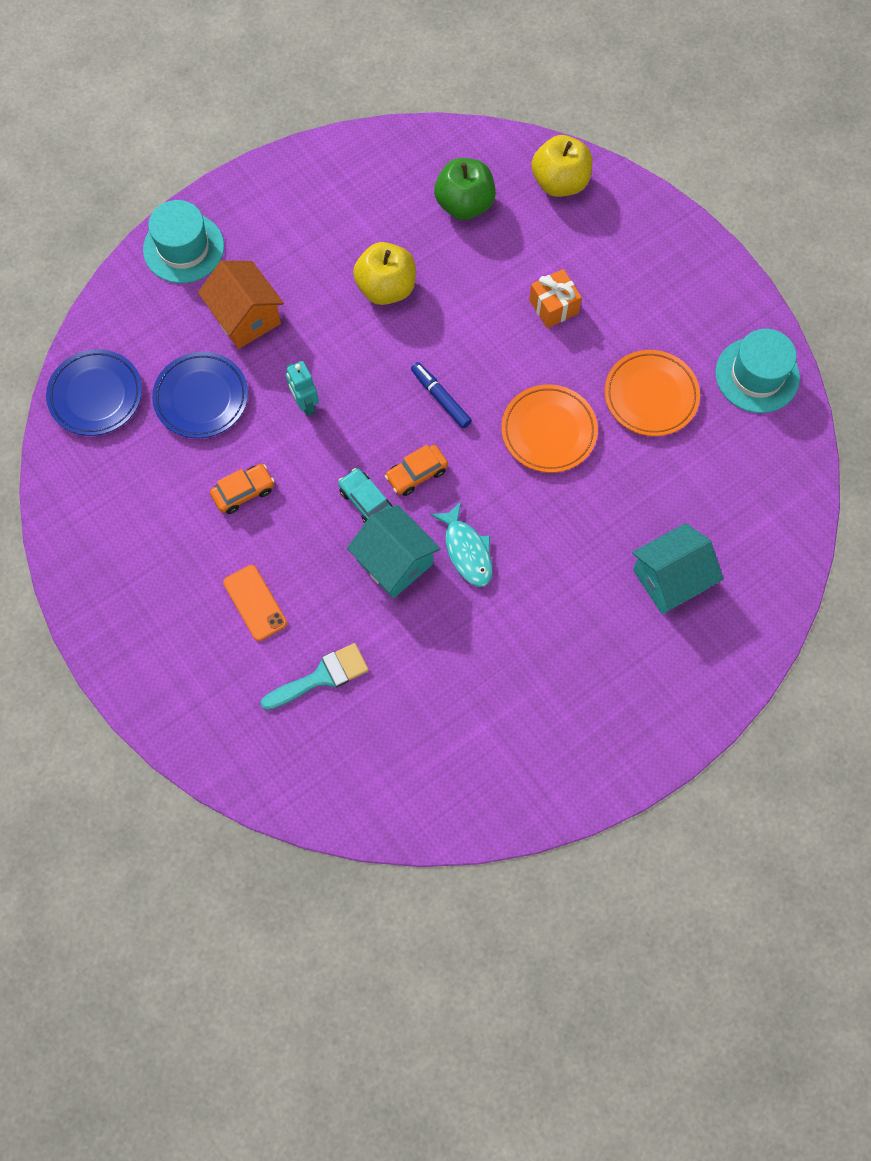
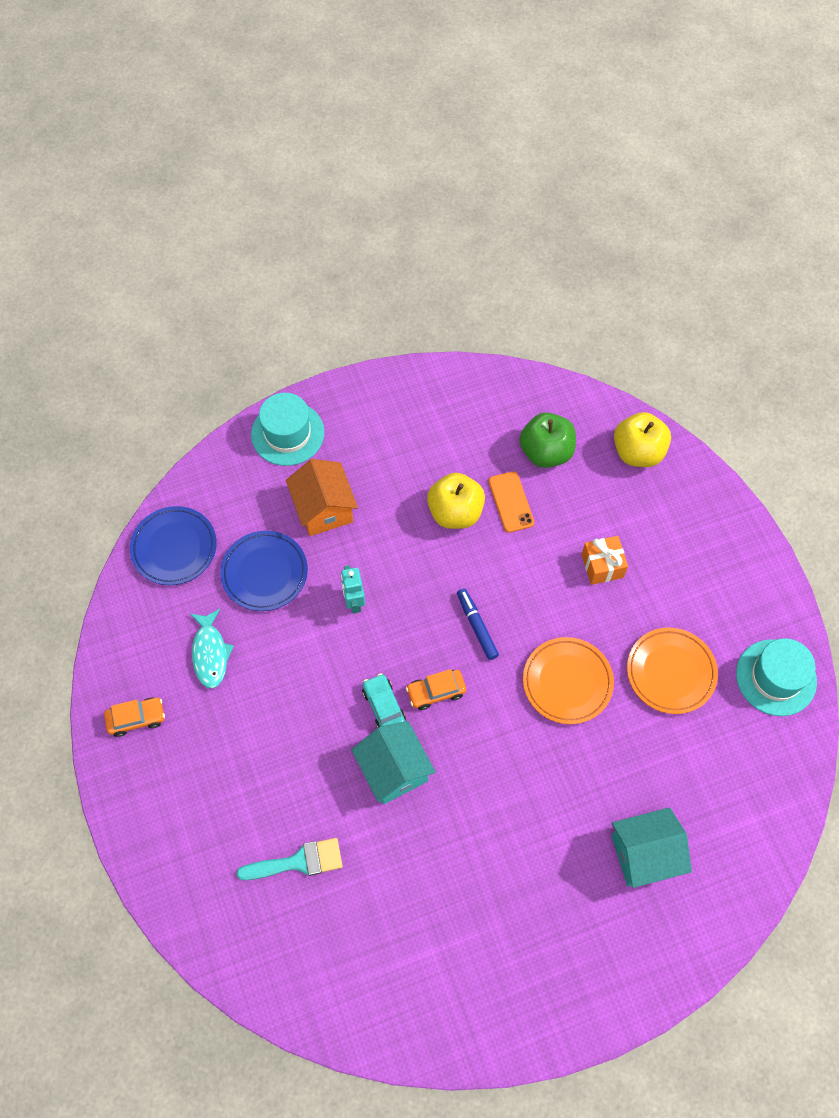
camera: 15 degrees right, 5 degrees down
orange car [210,464,275,514] -> orange car moved to [104,697,165,737]
orange phone [223,565,287,641] -> orange phone moved to [488,471,534,533]
turquoise fish [431,502,492,587] -> turquoise fish moved to [190,609,234,689]

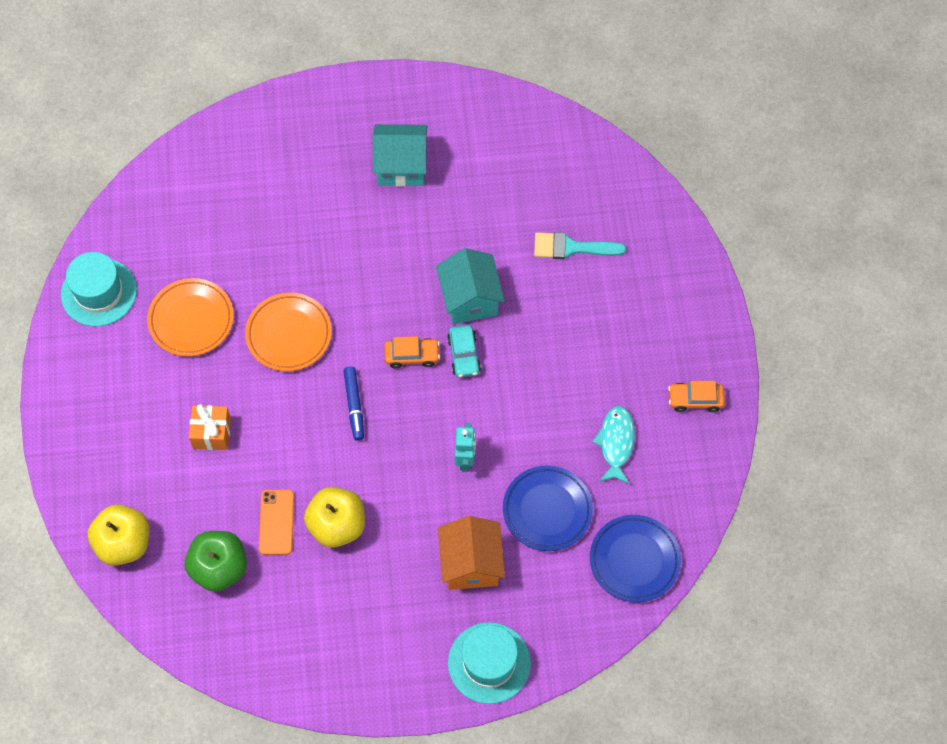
camera: 165 degrees left, 0 degrees up
turquoise house [612,807,692,888] -> turquoise house moved to [373,124,427,187]

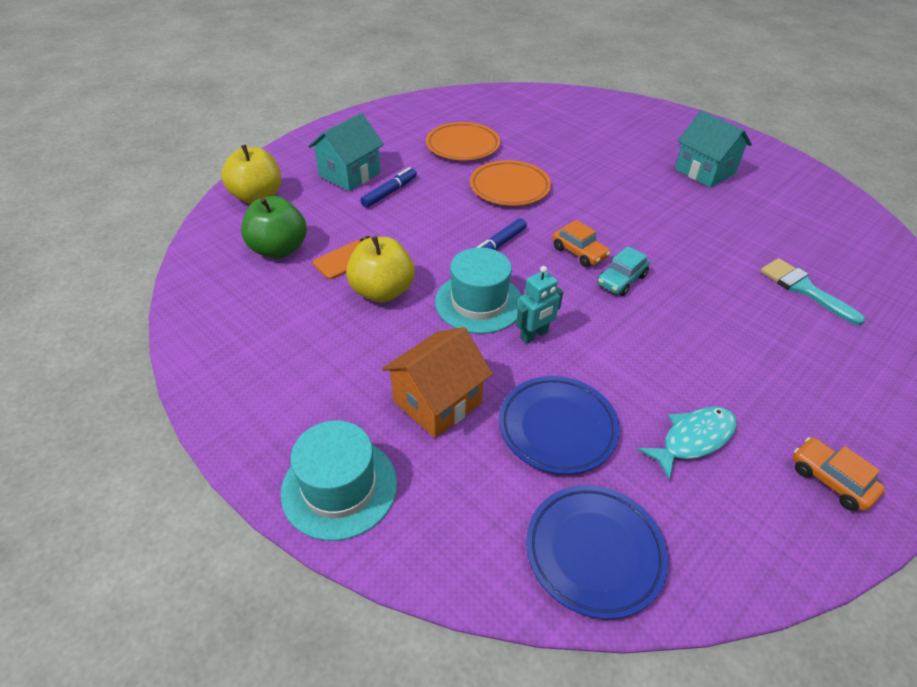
camera: 50 degrees right, 20 degrees down
turquoise hat [61,252,137,326] -> turquoise hat moved to [435,247,522,334]
orange gift [189,404,231,450] -> blue marker [360,167,417,208]
turquoise house [436,248,505,324] -> turquoise house moved to [308,113,384,191]

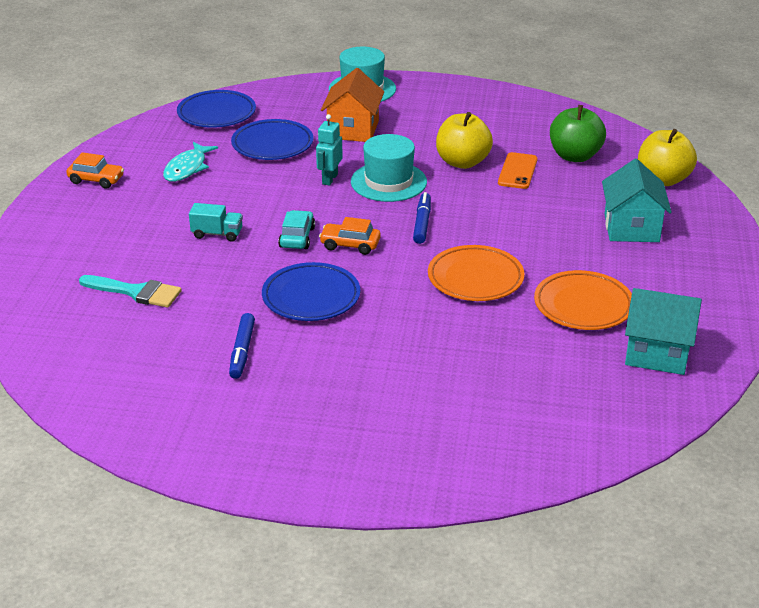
camera: 145 degrees right, 10 degrees down
blue marker [360,167,417,208] -> blue marker moved to [229,313,255,379]
turquoise house [675,111,752,188] -> turquoise house moved to [625,288,702,375]
none -> turquoise truck [189,203,243,242]
none -> blue plate [262,262,360,321]

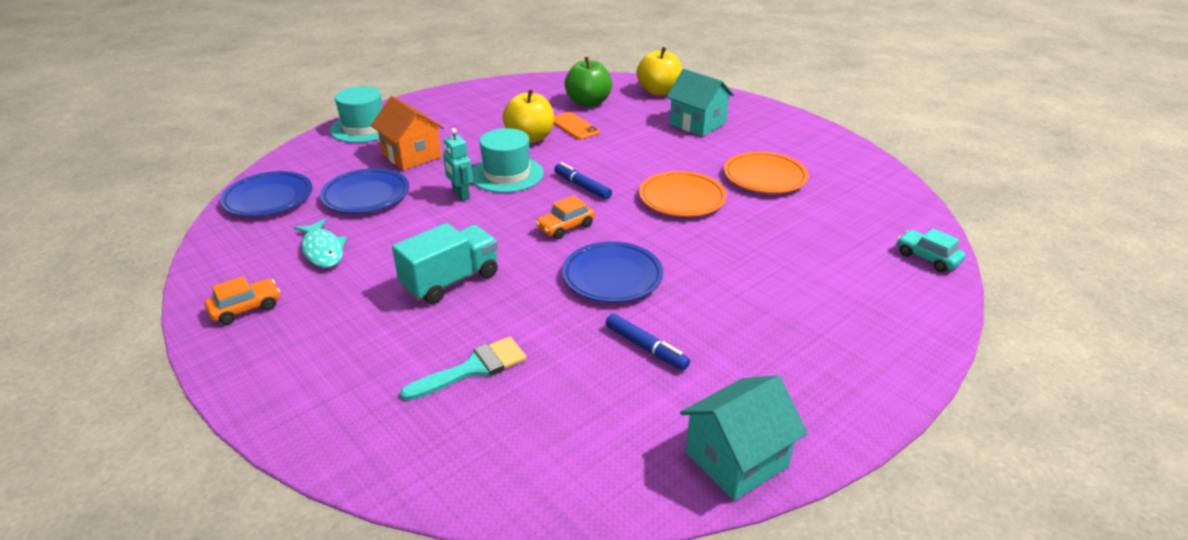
camera: 50 degrees left, 0 degrees up
turquoise truck [189,203,243,242] -> turquoise truck [392,223,498,304], size x1.73
turquoise car [278,210,315,249] -> turquoise car moved to [897,228,965,272]
turquoise house [625,288,702,375] -> turquoise house moved to [680,375,808,501]

